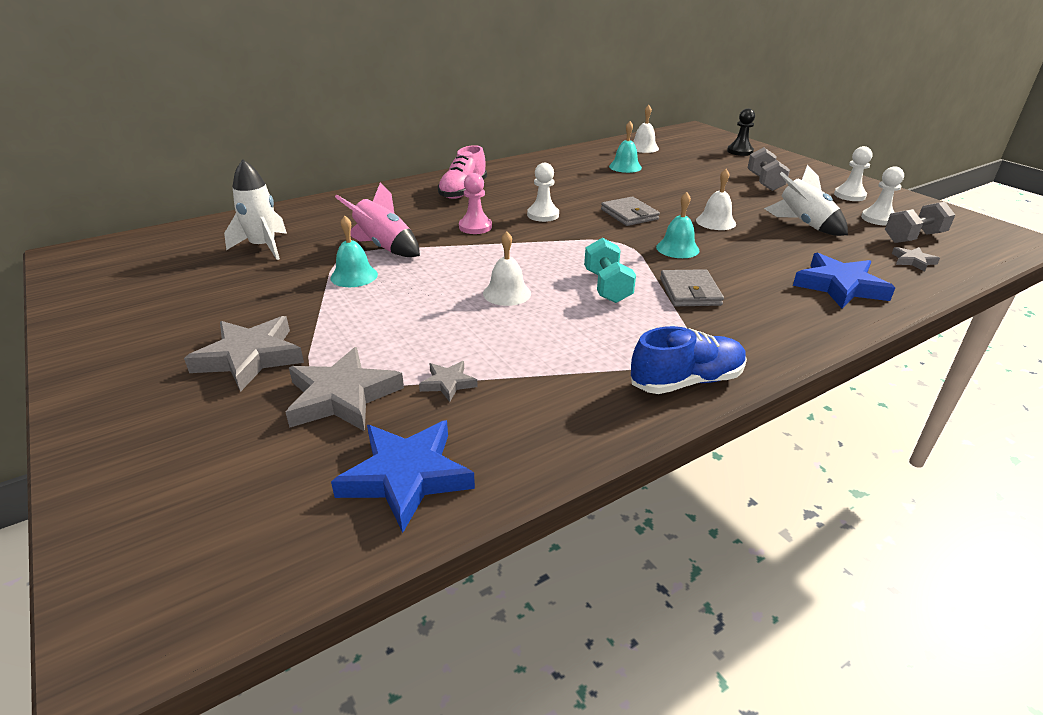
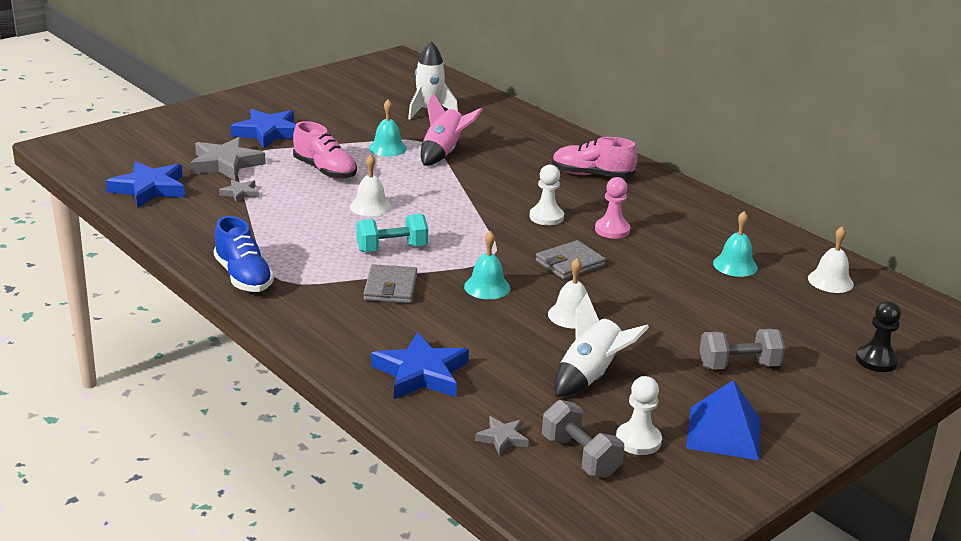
camera: 80 degrees right, 5 degrees down
grey star [184,316,304,392] -> blue star [231,109,296,148]
pink pawn [459,173,492,234] -> pink pawn moved to [595,177,630,239]
grey wallet [660,269,724,306] -> grey wallet turned 75 degrees counterclockwise [363,264,417,304]
white pawn [834,146,872,201] -> blue pyramid [686,380,761,460]
none -> pink shoe [293,121,357,179]

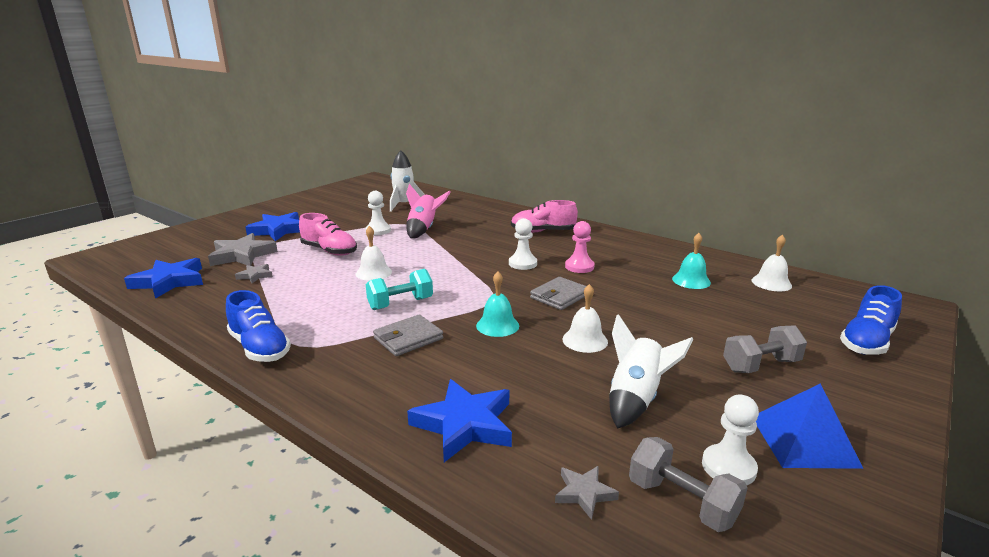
camera: 10 degrees left, 5 degrees down
grey wallet [363,264,417,304] -> grey wallet turned 60 degrees clockwise [373,314,443,356]
turquoise bell [369,100,407,156] -> white pawn [365,191,391,235]
black pawn [856,301,901,372] -> blue shoe [840,285,902,355]

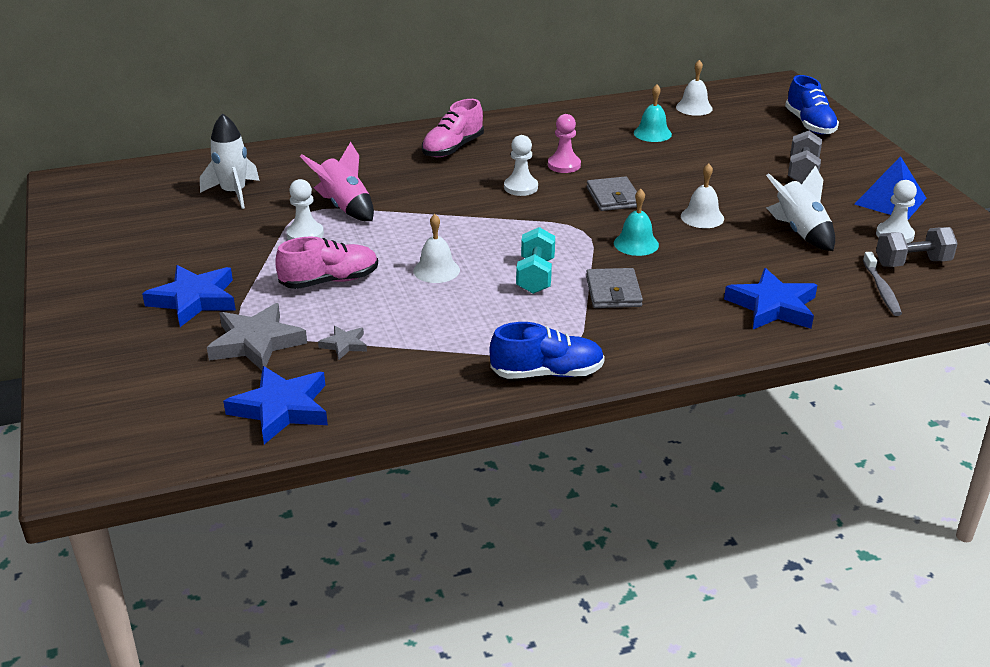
camera: 55 degrees left, 10 degrees up
grey star [555,466,619,520] -> grey toothbrush [863,252,902,316]

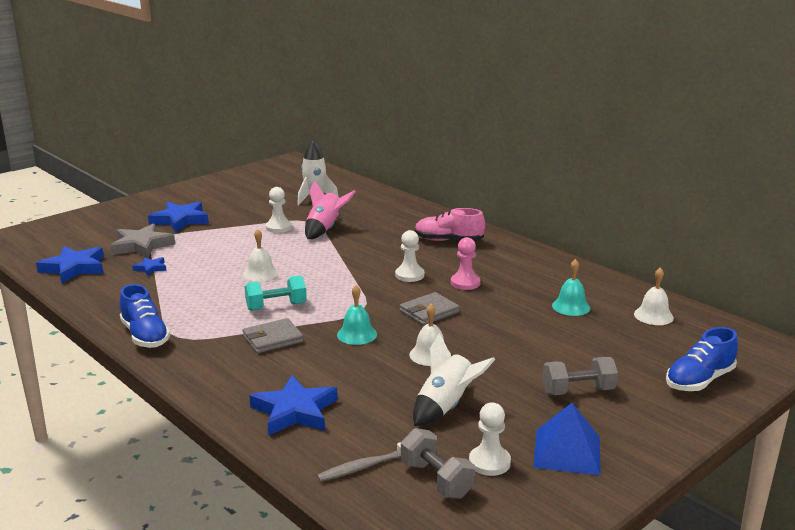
camera: 65 degrees right, 10 degrees down
pink shoe [275,236,378,289] -> none
grey star [318,326,367,360] -> blue star [132,257,166,276]

